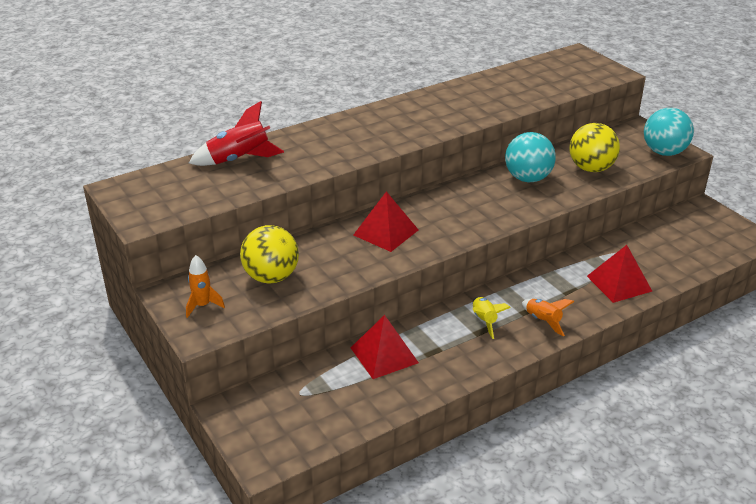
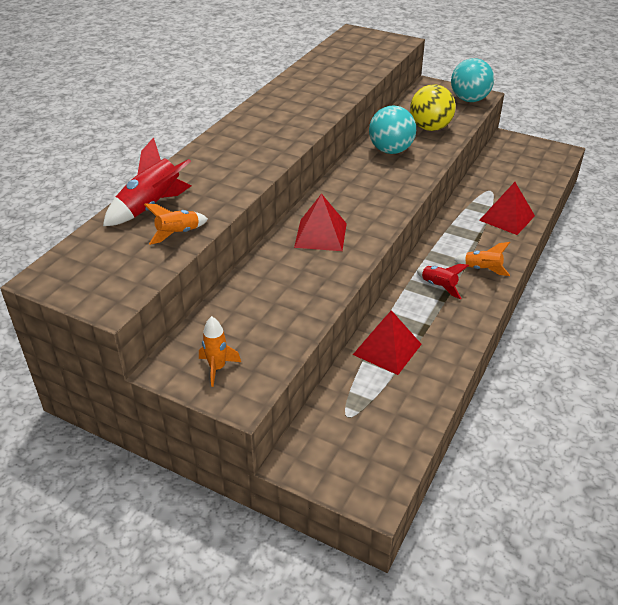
camera: 30 degrees left, 5 degrees up
yellow ball [240,225,299,284] -> none
yellow rocket [472,297,511,339] -> red rocket [416,264,469,299]
none -> orange rocket [144,203,208,245]

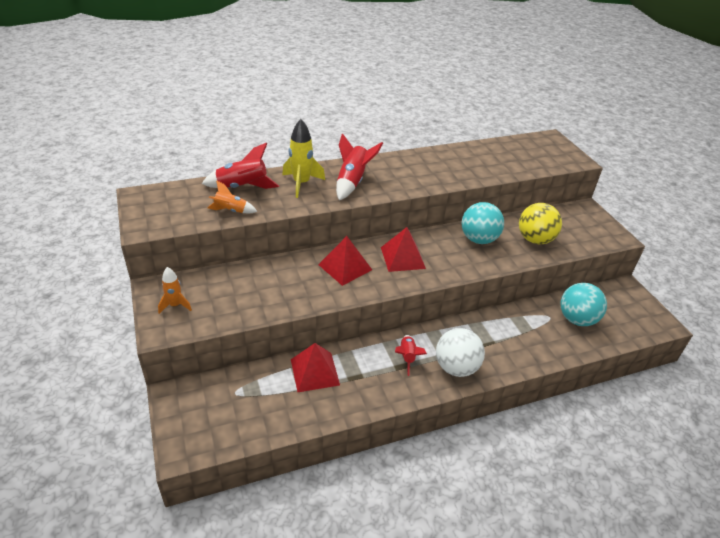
camera: 40 degrees right, 0 degrees up
turquoise ball [451,58,494,102] -> turquoise ball moved to [561,283,607,326]
orange rocket [454,242,510,276] -> white ball [436,328,485,377]
red pyramid [479,182,535,235] -> red pyramid moved to [381,227,426,272]
none -> yellow rocket [282,119,325,198]
none -> red rocket [336,133,383,200]

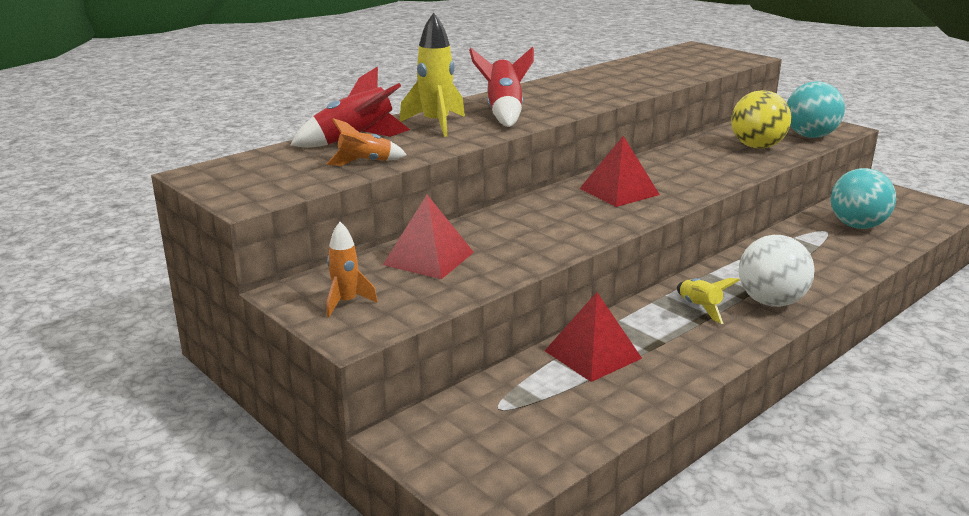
camera: 20 degrees left, 15 degrees down
red pyramid [318,236,372,286] -> red pyramid moved to [383,195,474,279]
red rocket [395,335,427,376] -> yellow rocket [677,278,740,324]
turquoise ball [462,202,504,244] -> turquoise ball moved to [787,81,845,138]

